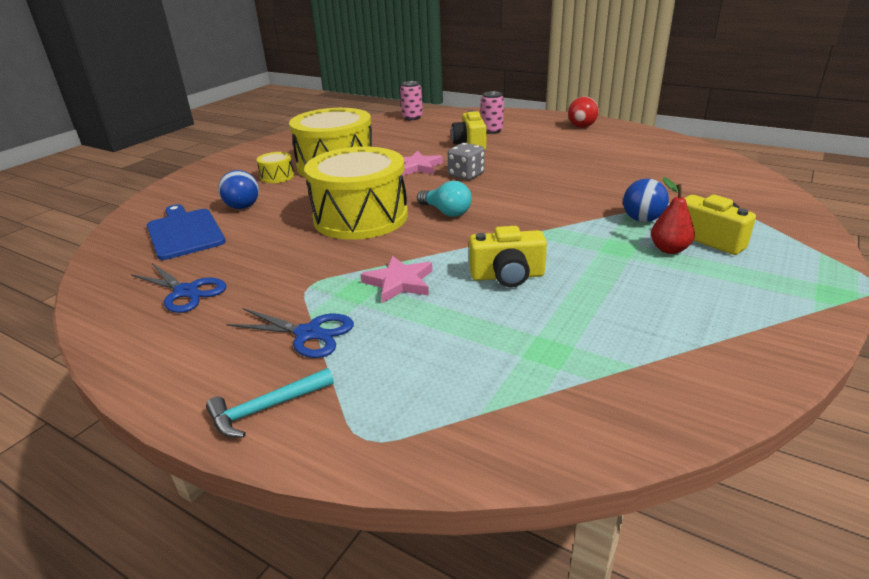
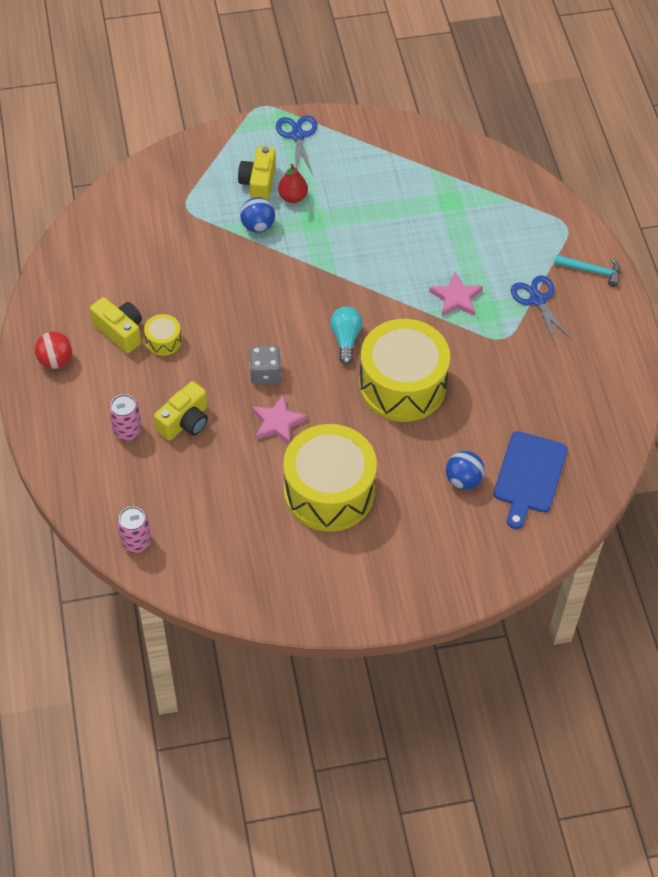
camera: 135 degrees left, 25 degrees up
blue scissors [131,263,226,313] -> blue scissors moved to [276,115,318,175]
yellow drum [257,152,294,183] -> yellow drum moved to [144,314,182,356]
yellow camera [469,226,547,287] -> yellow camera moved to [90,297,142,353]

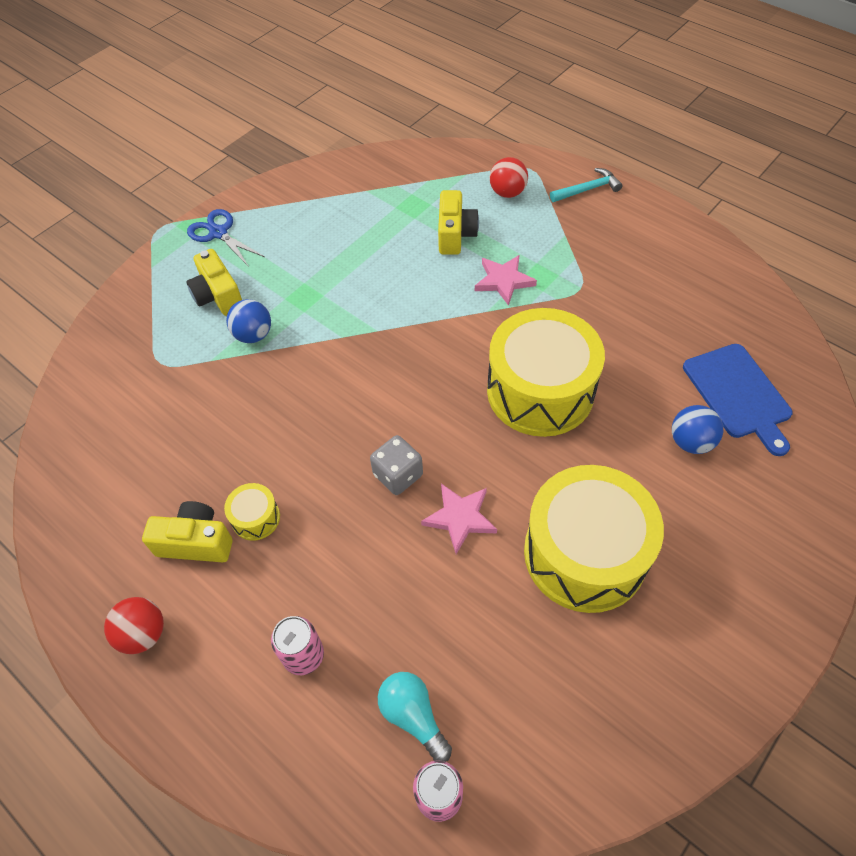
camera: 35 degrees left, 0 degrees up
yellow camera [154,381,208,441] -> yellow camera moved to [438,190,479,255]
red pear [278,164,308,203] -> none
turquoise light bulb [330,307,362,365] -> turquoise light bulb moved to [378,672,452,762]
blue scissors [511,276,572,343] -> none
none -> red ball [490,157,528,198]

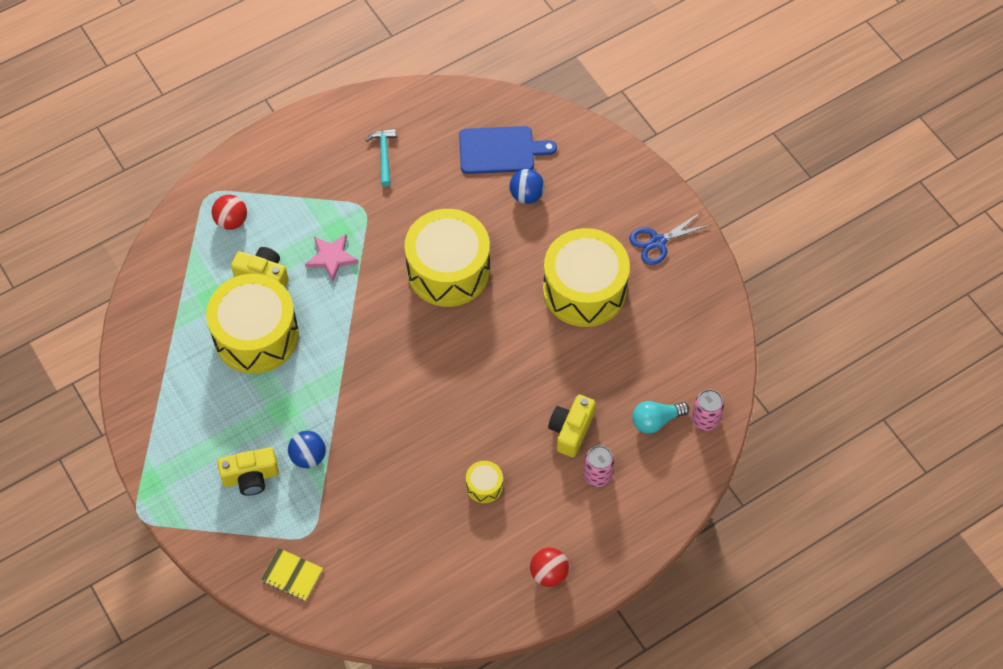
camera: 75 degrees left, 5 degrees up
yellow camera [142,501,233,562] -> yellow camera moved to [548,395,596,457]
blue scissors [187,209,265,267] -> blue scissors moved to [629,212,710,265]
grey dice [370,435,423,495] -> none
pink star [421,483,497,554] -> none
turquoise hammer [550,168,622,202] -> turquoise hammer moved to [366,129,396,186]
none -> yellow drum [206,274,299,374]
none -> yellow notebook [261,548,323,601]

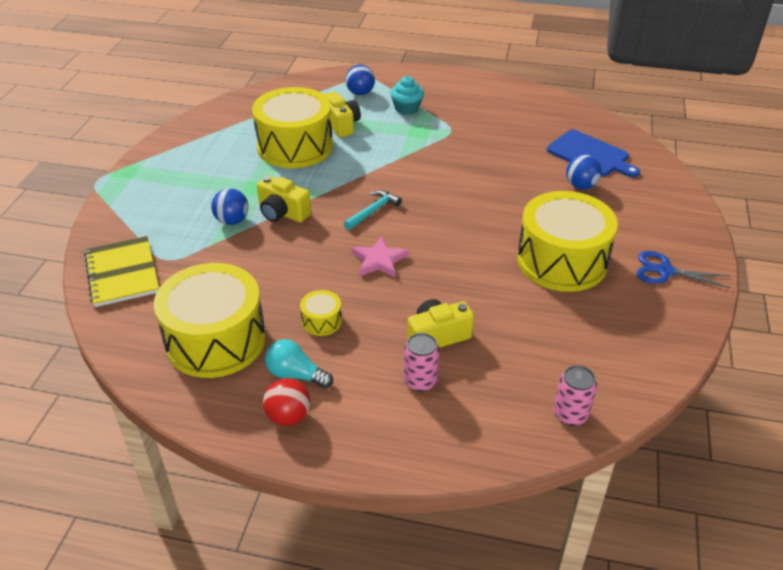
camera: 45 degrees right, 20 degrees down
red ball [211,195,247,230] -> blue ball [345,65,375,95]
yellow camera [217,447,279,496] -> yellow camera moved to [257,176,311,222]
yellow notebook [261,548,323,601] -> yellow notebook [84,236,159,307], size x1.67
pink star [305,234,358,281] -> pink star moved to [352,236,408,277]
turquoise hammer [366,129,396,186] -> turquoise hammer moved to [344,190,402,230]
yellow drum [405,209,490,307] -> yellow drum moved to [154,263,266,378]
turquoise light bulb [632,401,689,434] -> turquoise light bulb moved to [265,339,333,388]
none -> turquoise cupcake [390,76,424,115]

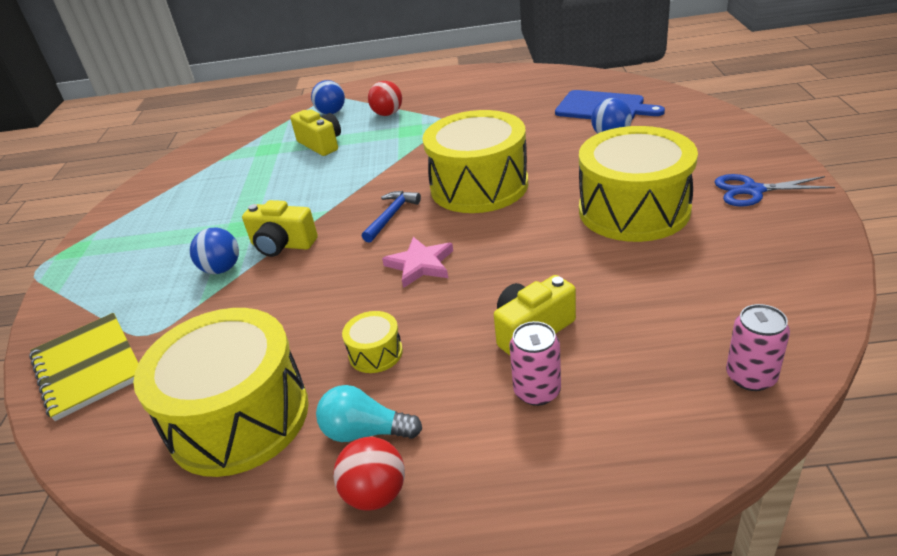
camera: 10 degrees left, 5 degrees down
yellow drum [252,87,333,168] -> yellow drum moved to [422,110,528,213]
turquoise hammer [344,190,402,230] -> blue hammer [362,191,421,243]
turquoise cupcake [390,76,424,115] -> red ball [368,81,402,116]

